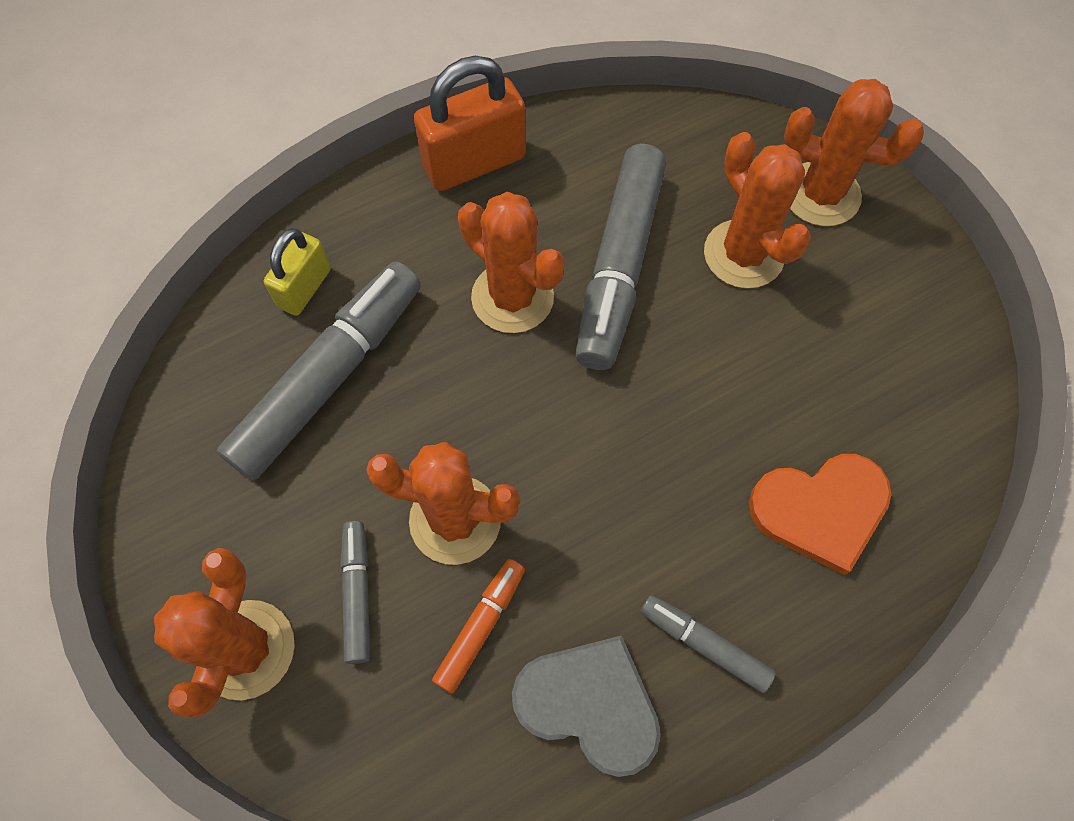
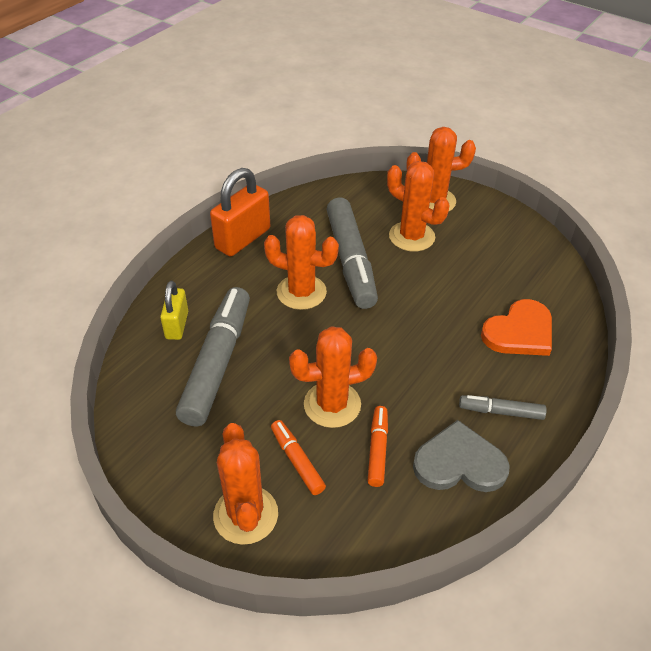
camera: 25 degrees left, 20 degrees down
grey marker [340,521,370,664] -> orange marker [271,420,326,495]

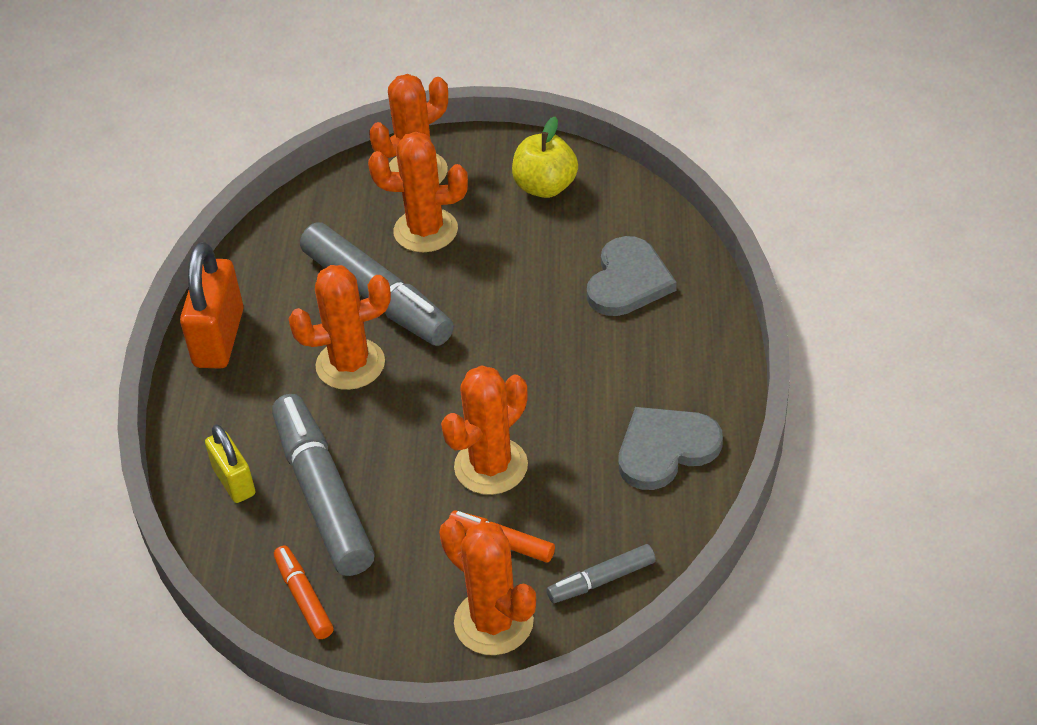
camera: 30 degrees left, 0 degrees up
orange marker [368,406,388,487] -> orange marker moved to [274,546,334,639]
grey marker [459,395,547,420] -> grey marker moved to [547,544,656,603]
orange heart [481,299,552,356] -> grey heart [587,236,677,316]
none -> yellow apple [512,117,578,198]

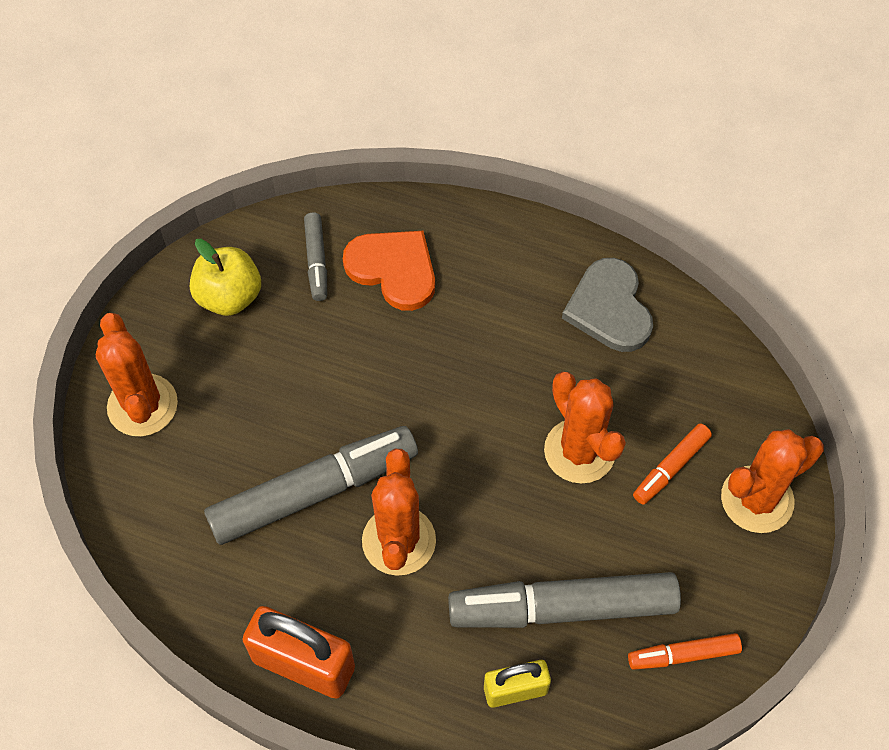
camera: 75 degrees left, 15 degrees up
orange cactus [368,132,468,252] -> none
grey marker [547,544,656,603] -> grey marker moved to [304,213,327,301]
grey heart [587,236,677,316] -> orange heart [343,231,435,311]

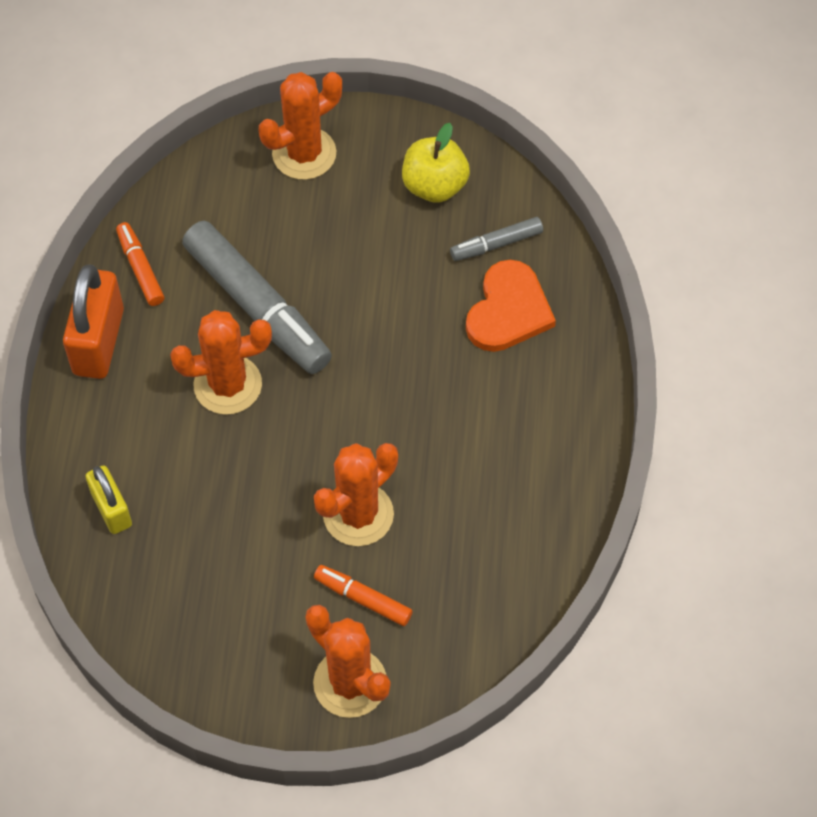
camera: 75 degrees right, 0 degrees up
grey marker [448,572,681,628] -> none
grey heart [562,258,653,352] -> none
orange marker [628,633,742,670] -> orange marker moved to [116,222,164,306]

